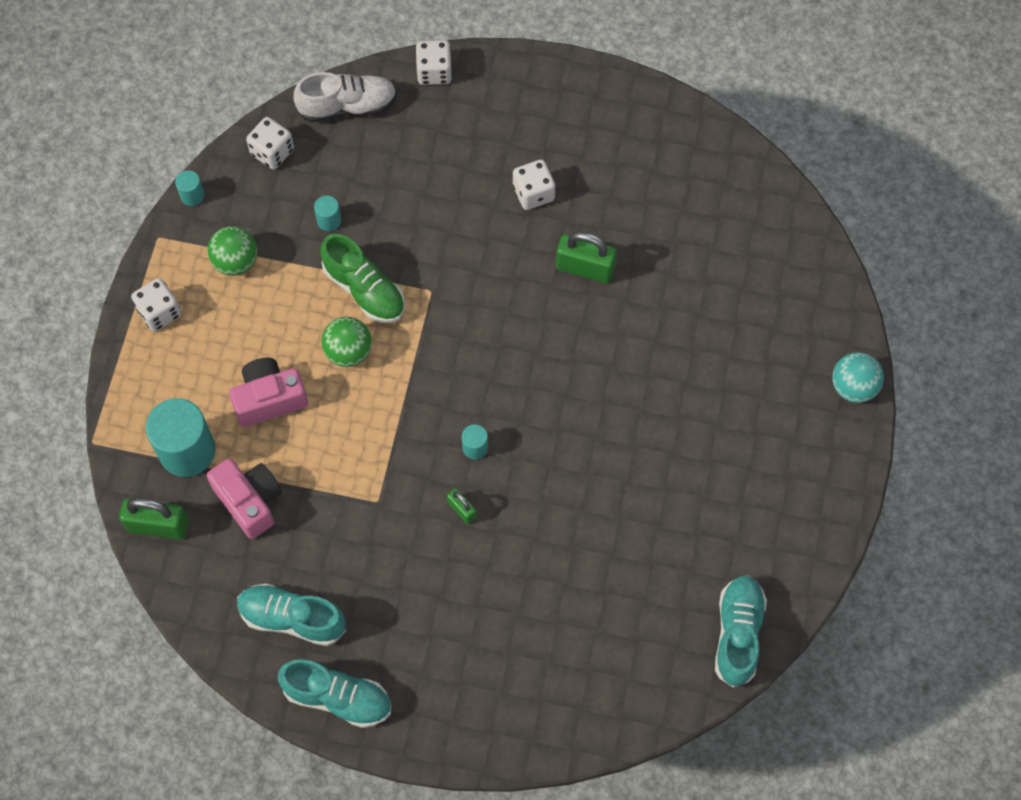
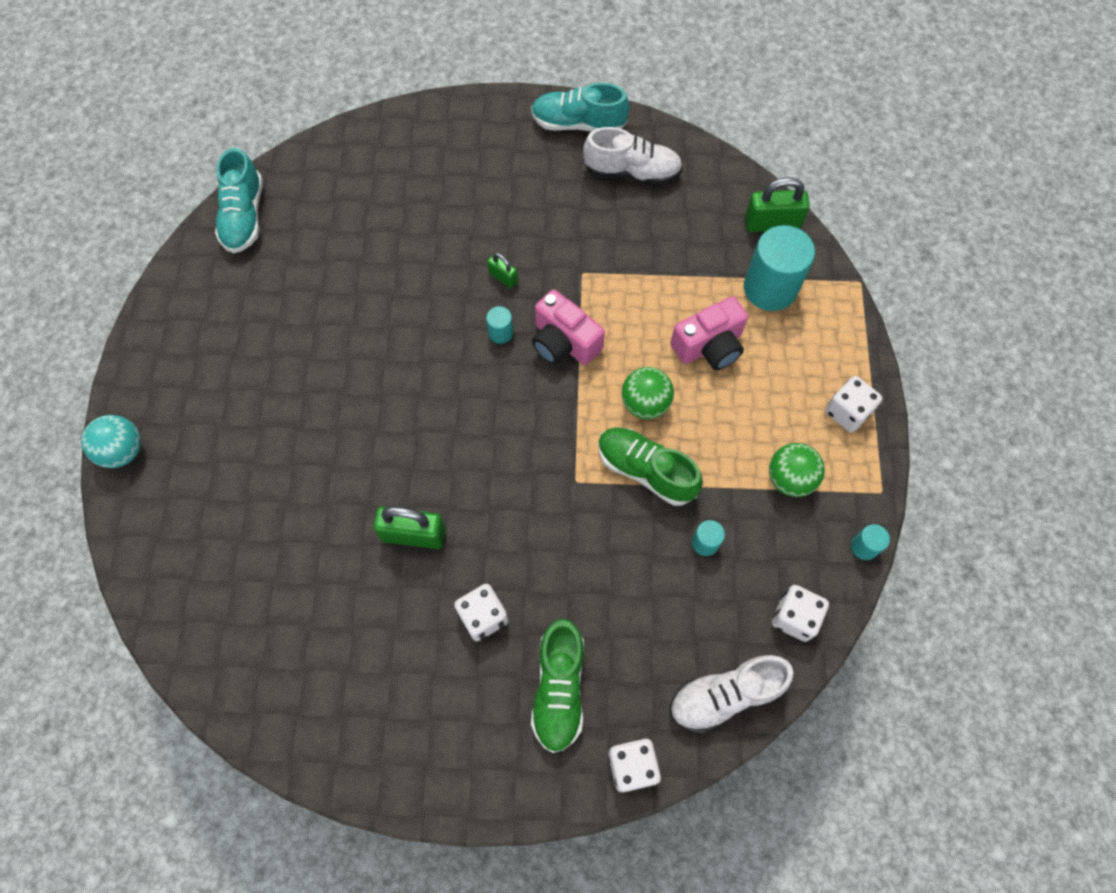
camera: 170 degrees right, 0 degrees up
pink camera [207,459,282,539] -> pink camera moved to [532,290,605,365]
turquoise shoe [237,583,346,646] -> white shoe [583,127,683,185]
none -> green shoe [531,619,584,753]

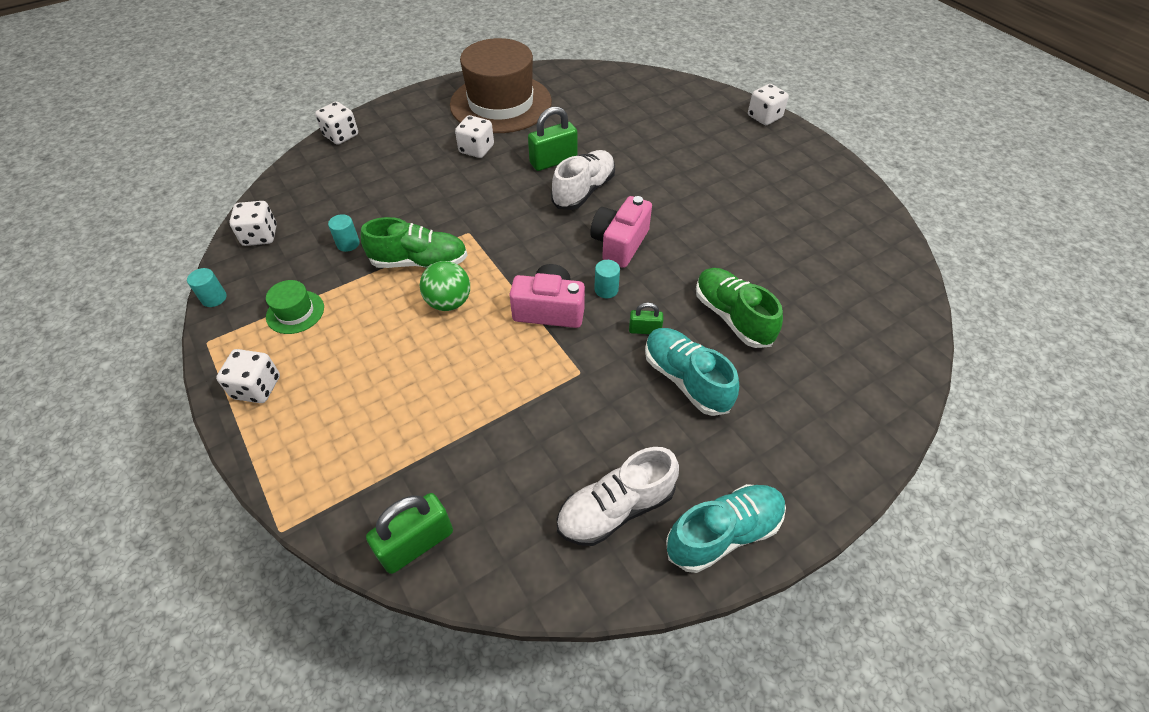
camera: 145 degrees right, 15 degrees down
turquoise ball [81,415,141,468] -> white dice [748,84,789,125]
turquoise shoe [215,148,263,253] -> turquoise shoe moved to [645,328,739,416]
green shoe [531,619,584,753] -> green shoe moved to [696,268,783,348]
pink camera [670,296,748,370] -> pink camera moved to [590,196,652,268]
white shoe [670,655,794,734] -> white shoe moved to [551,150,615,210]
turquoise cylinder [744,225,815,311] -> none
green ball [769,443,825,497] -> green hat [266,280,324,334]
none -> brown hat [450,38,552,133]

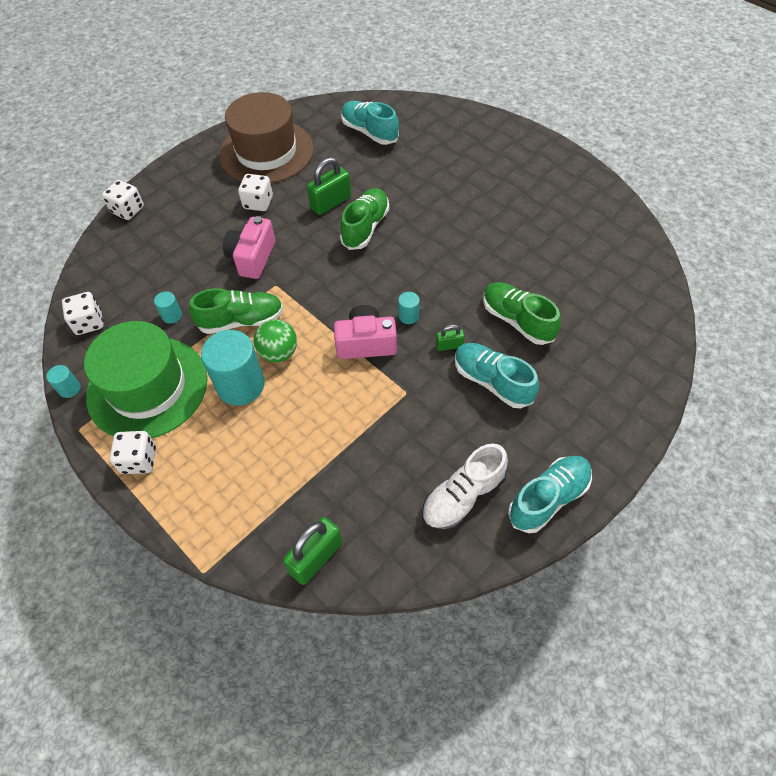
camera: 10 degrees left, 5 degrees up
green hat [266,280,324,334] -> green hat [84,321,207,438], size x2.41
white shoe [551,150,615,210] -> green shoe [340,188,389,250]
pink camera [590,196,652,268] -> pink camera moved to [223,216,275,279]
white dice [748,84,789,125] -> none
none -> turquoise cylinder [201,330,265,405]
none -> turquoise shoe [341,101,399,145]

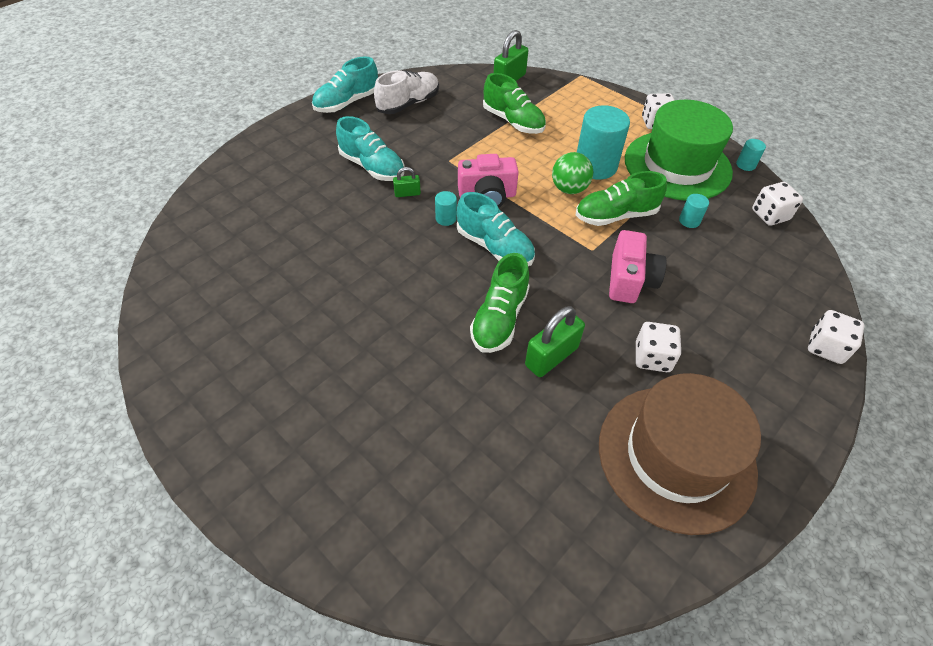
camera: 175 degrees right, 5 degrees down
turquoise shoe [341,101,399,145] -> turquoise shoe moved to [457,192,535,266]
green shoe [483,282,561,345] -> green shoe moved to [483,73,546,134]

